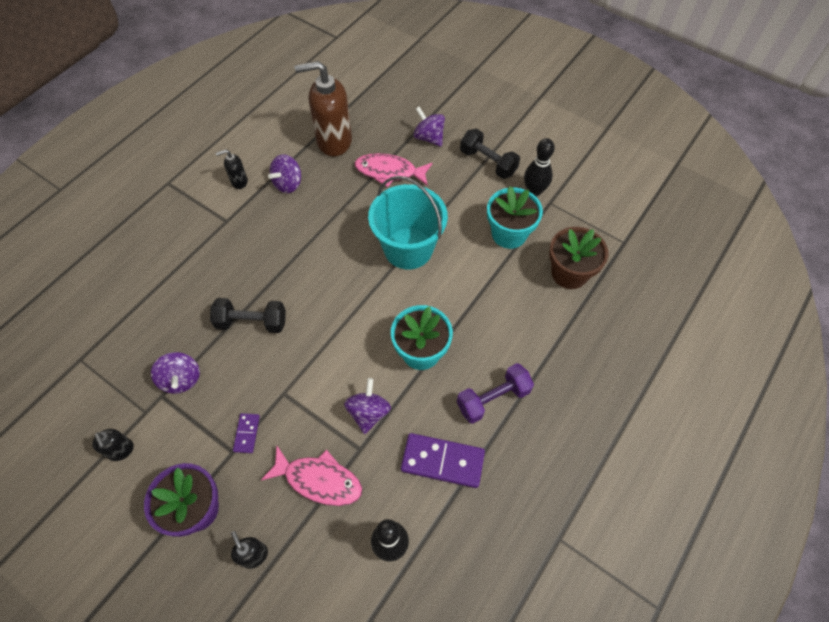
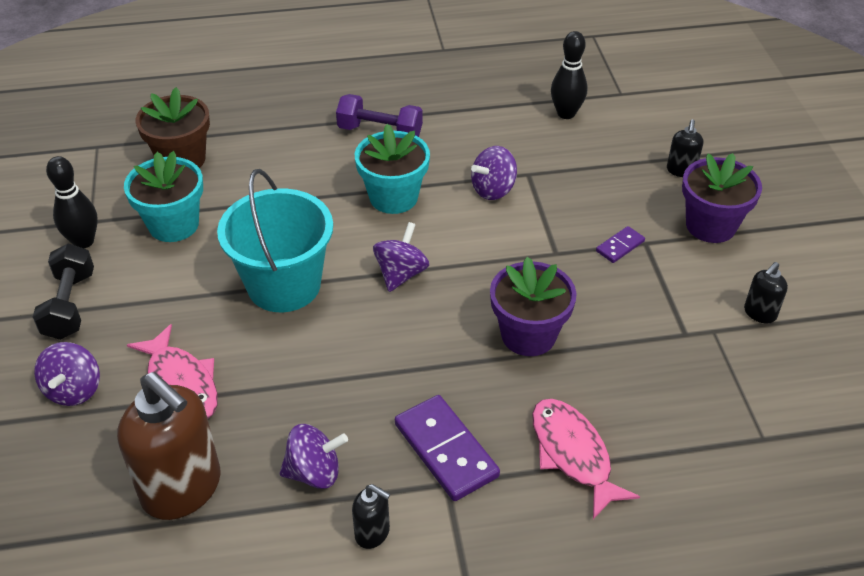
camera: 135 degrees left, 15 degrees down
black soap dispenser [92,429,134,461] -> black soap dispenser turned 150 degrees counterclockwise [744,262,788,324]
purple spinning top [151,352,200,394] -> purple spinning top moved to [373,222,429,292]
black dumbbell [210,298,286,333] -> purple flower pot [490,257,577,356]
pink fish [261,446,362,506] -> pink fish moved to [532,399,640,519]
purple domino [401,433,485,488] -> purple domino moved to [395,395,500,501]

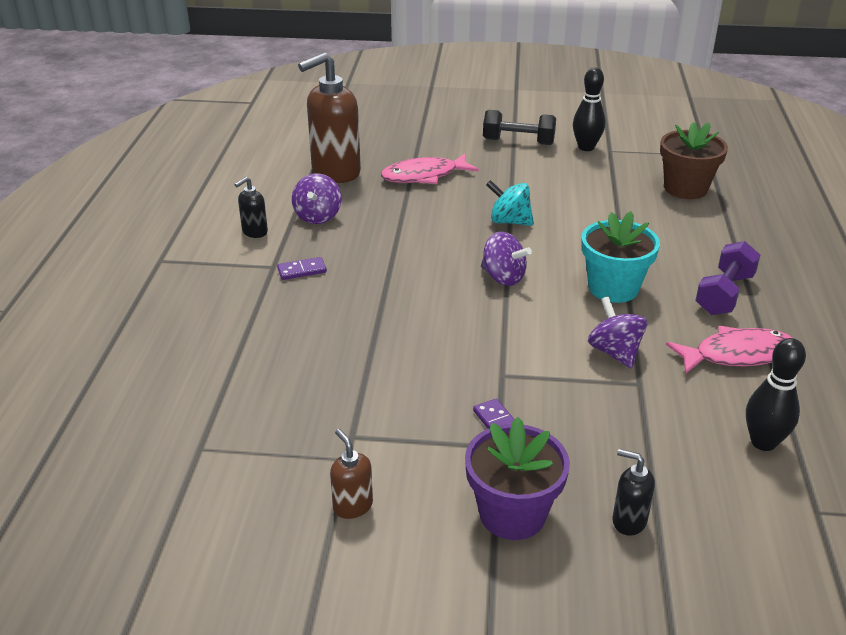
camera: 105 degrees right, 10 degrees down
purple spinning top [34,342,100,406] -> none
turquoise flower pot [124,151,203,242] -> none
turquoise bucket [217,169,333,312] -> turquoise spinning top [486,180,534,226]
purple domino [395,395,500,501] -> purple domino [277,257,327,280], size x0.51
purple flower pot [490,257,577,356] -> none
pink fish [532,399,640,519] -> pink fish moved to [666,326,792,374]
black soap dispenser [744,262,788,324] -> brown soap dispenser [330,429,373,519]

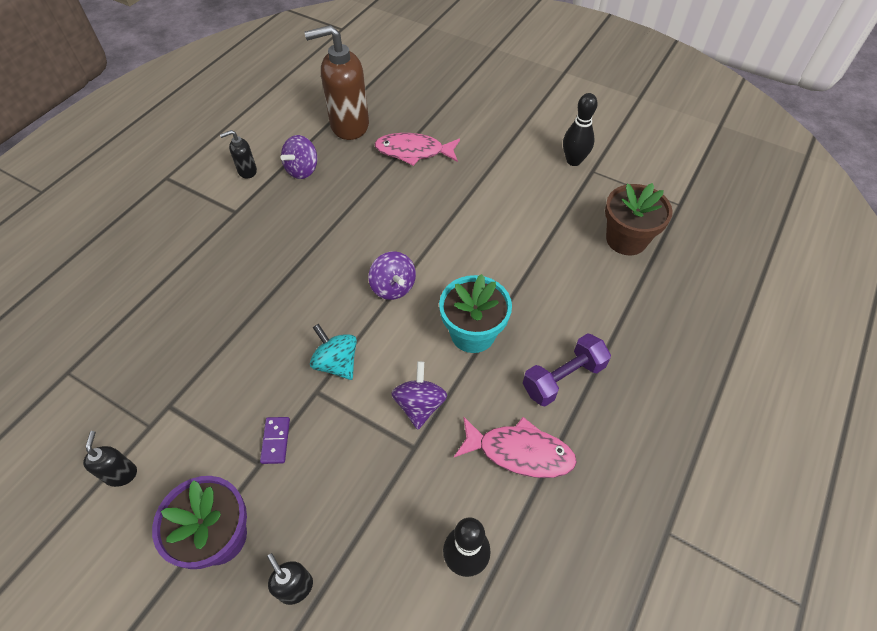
camera: 25 degrees right, 20 degrees up
purple domino [277,257,327,280] -> none
brown soap dispenser [330,429,373,519] -> black soap dispenser [83,431,137,487]
black dumbbell [483,110,556,145] -> none
turquoise spinning top [486,180,534,226] -> turquoise spinning top moved to [310,324,357,380]

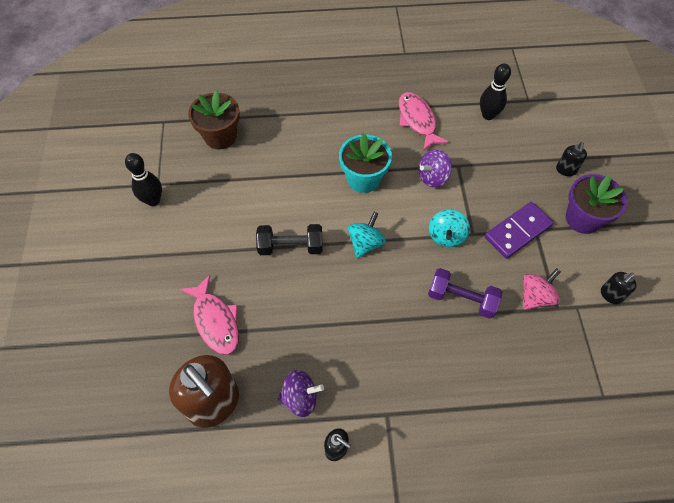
camera: 125 degrees left, 5 degrees up
purple domino [260,417,290,464] -> purple domino [485,202,554,259], size x1.95
purple spinning top [369,251,416,300] -> turquoise spinning top [348,212,386,258]
purple dumbbell [523,333,611,406] -> purple dumbbell moved to [428,268,502,319]
none -> black dumbbell [256,224,322,255]
none -> pink spinning top [523,268,561,310]

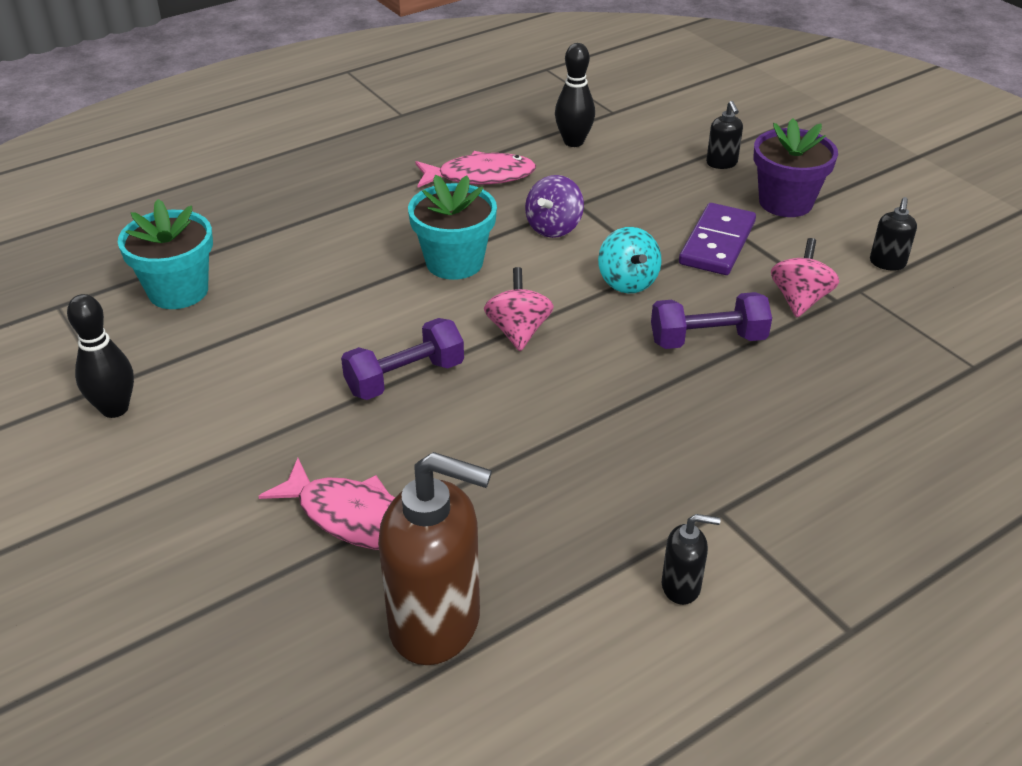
camera: 30 degrees left, 20 degrees down
brown flower pot [188,90,240,149] -> turquoise flower pot [118,199,213,309]
black dumbbell [256,224,322,255] -> purple dumbbell [341,318,464,400]
purple spinning top [278,370,324,417] -> none
turquoise spinning top [348,212,386,258] -> pink spinning top [484,267,554,351]
pink fish [399,92,449,151] -> pink fish turned 135 degrees clockwise [415,151,536,188]

